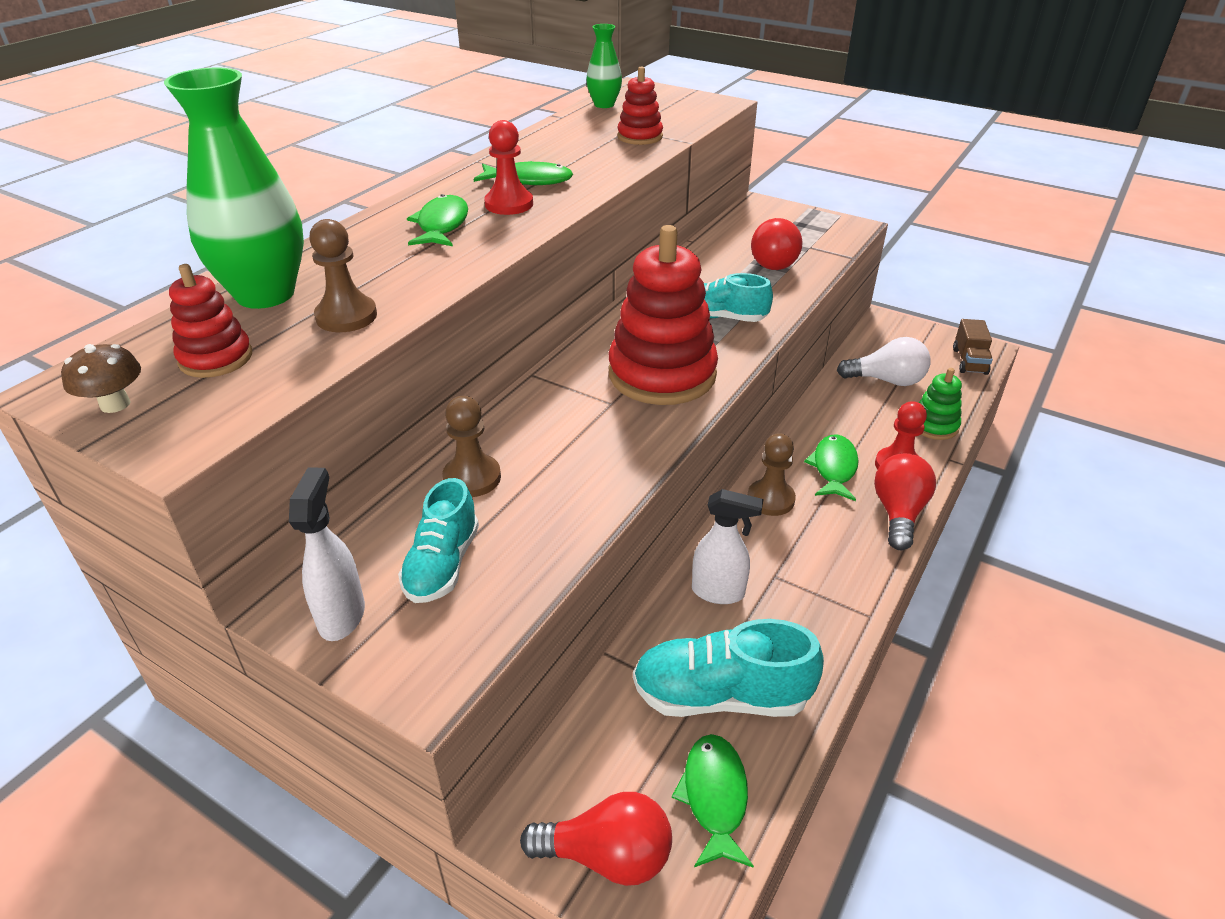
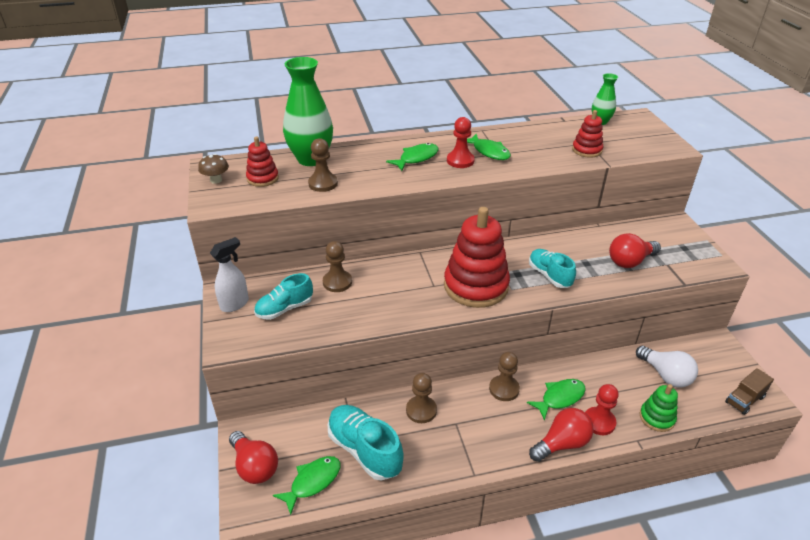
camera: 45 degrees right, 0 degrees up
white spray bottle [692,489,764,604] -> brown pawn [406,373,437,423]

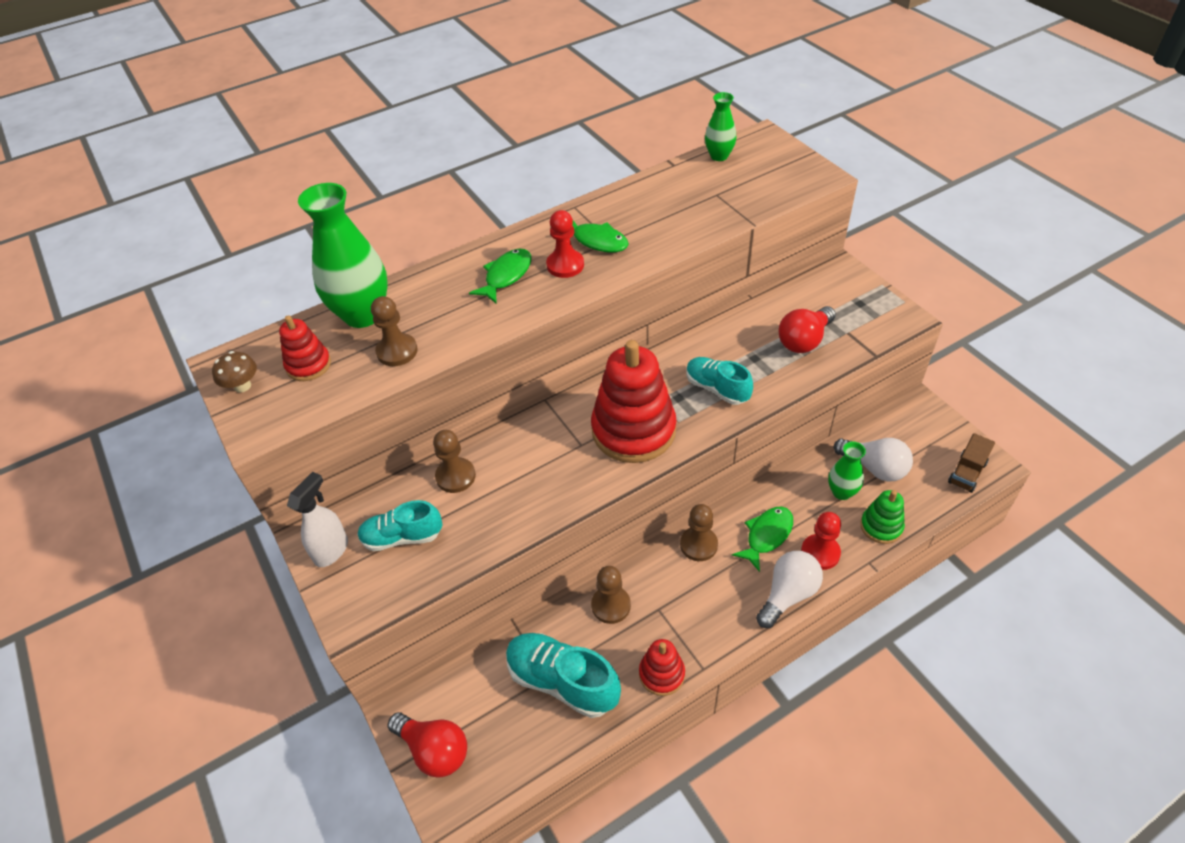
camera: 15 degrees left, 10 degrees up
turquoise shoe [254,273,313,319] -> turquoise shoe turned 45 degrees clockwise [357,500,443,551]
green fish [273,456,341,515] -> none
red light bulb [529,408,594,462] -> white light bulb [756,551,823,628]
red stacking toy [572,110,603,158] -> red stacking toy moved to [639,639,685,696]
none -> green vase [828,442,866,500]

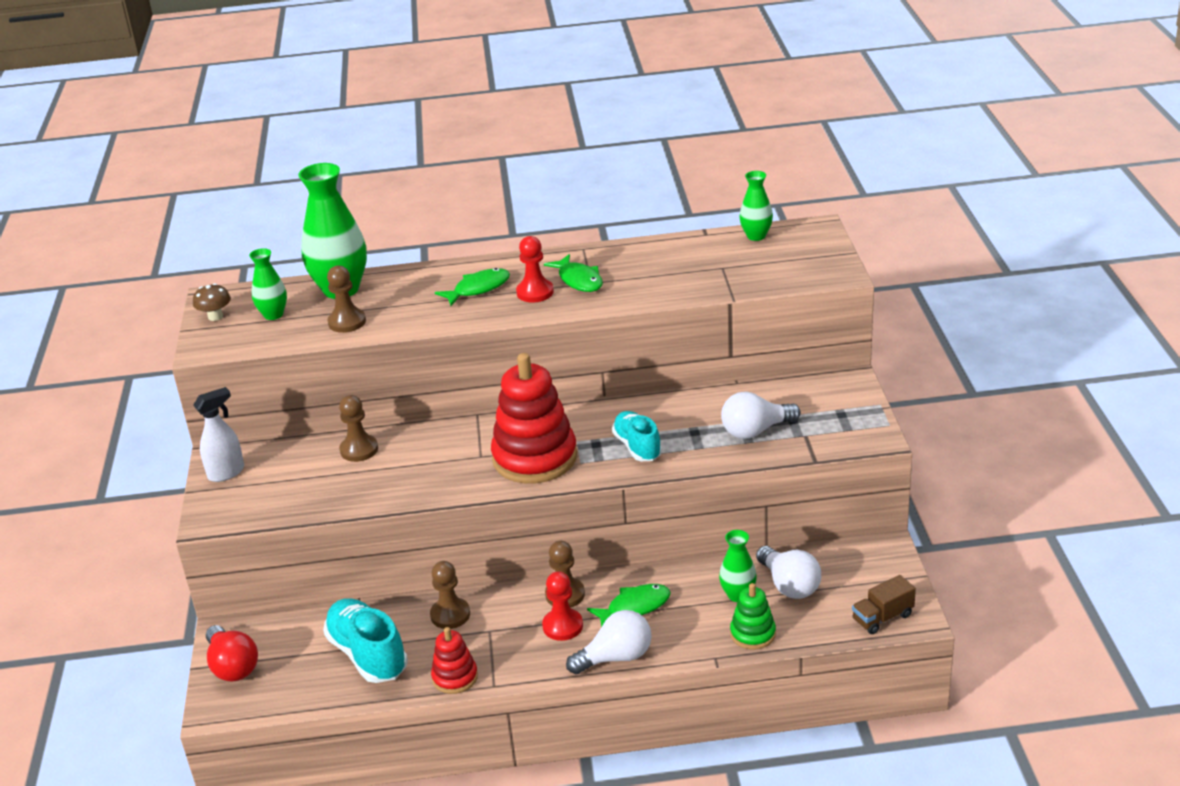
camera: 25 degrees right, 15 degrees down
red stacking toy [279,315,331,381] -> green vase [249,248,287,320]
turquoise shoe [357,500,443,551] -> none
red light bulb [779,306,836,353] -> white light bulb [721,392,801,439]
red pawn [801,512,841,570] -> red pawn moved to [542,571,583,641]

